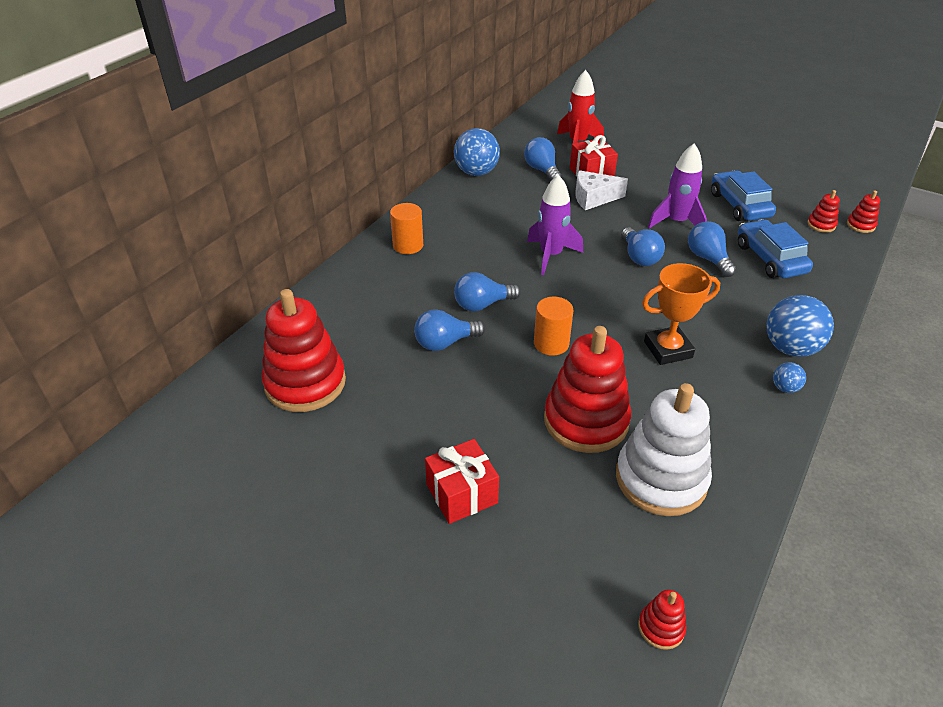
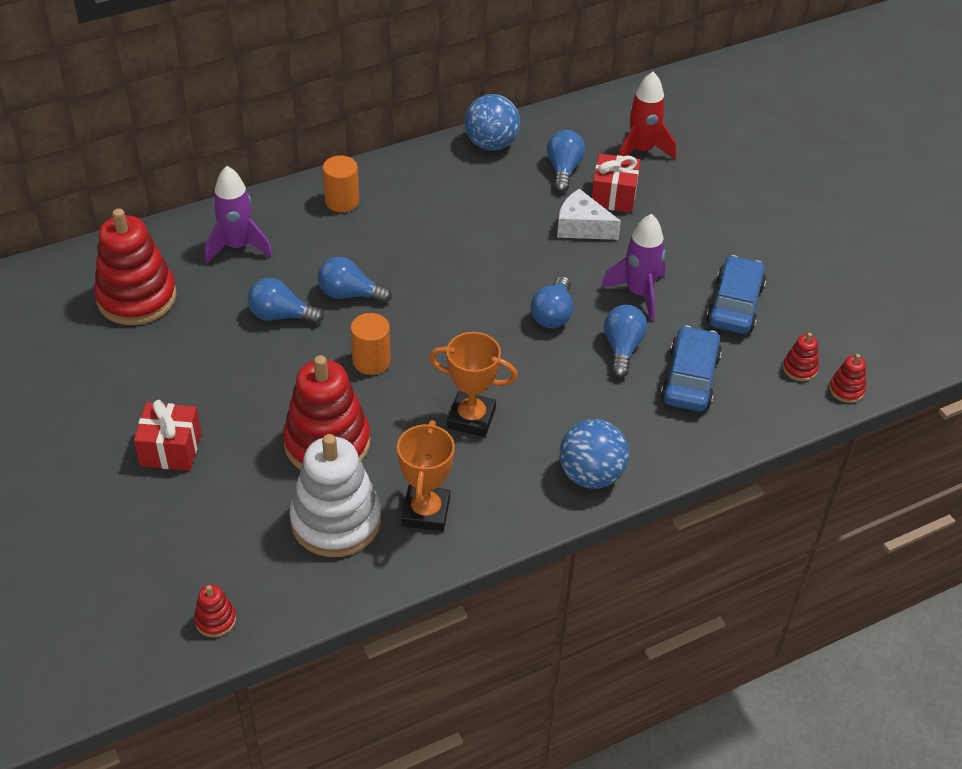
camera: 30 degrees right, 5 degrees up
purple rocket [527,175,583,275] -> purple rocket moved to [205,166,273,264]
blue ball [773,362,806,393] -> none
none -> orange trophy [397,420,455,531]

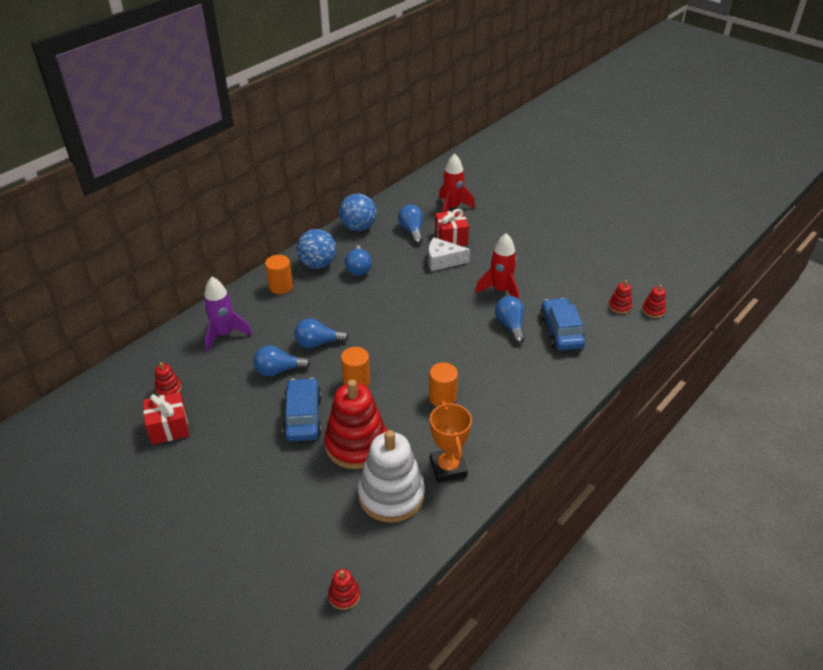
camera: 20 degrees left, 5 degrees down
red stacking toy [94,208,177,325] -> red stacking toy [155,362,182,396], size x0.43
red gift [134,400,201,471] -> red gift moved to [143,392,189,445]
orange trophy [429,332,518,437] -> orange cylinder [429,362,458,407]
blue light bulb [531,276,573,329] -> blue light bulb moved to [345,245,372,276]
blue ball [559,419,629,489] -> blue ball moved to [297,229,336,269]
purple rocket [601,214,666,321] -> red rocket [475,233,519,299]
blue car [706,255,766,334] -> blue car moved to [282,378,322,441]

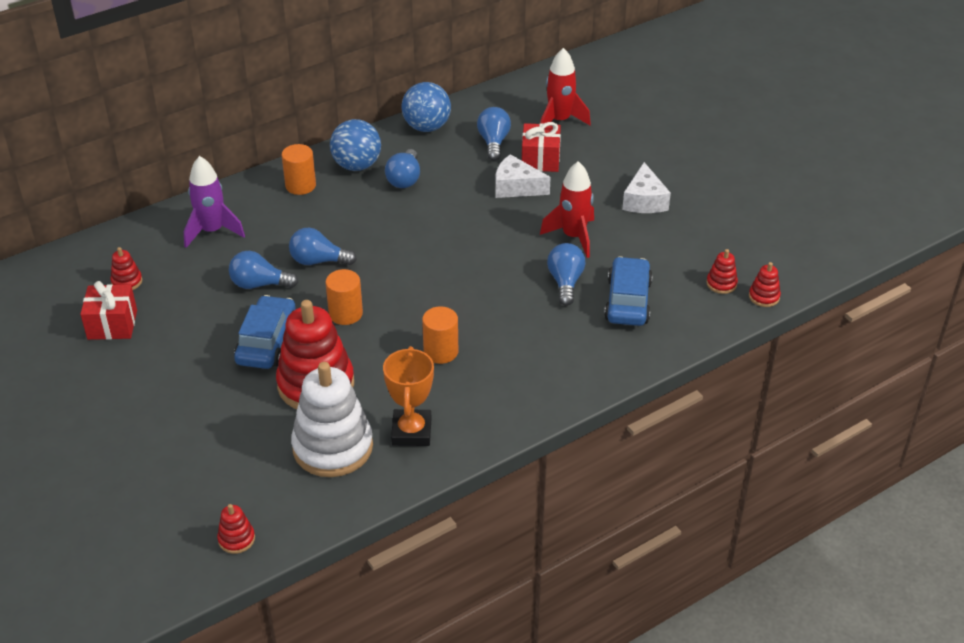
camera: 15 degrees right, 0 degrees up
none -> white cheese [622,162,671,213]

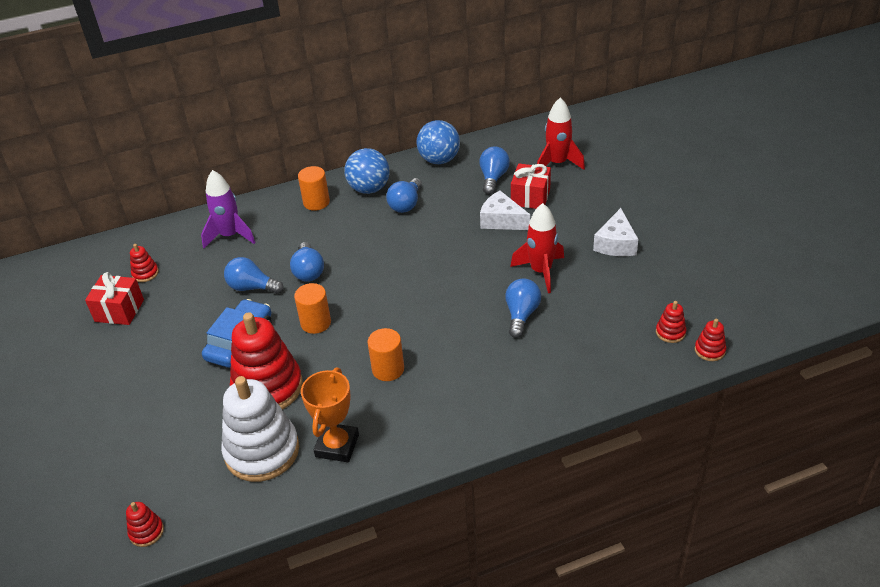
camera: 15 degrees right, 0 degrees up
blue light bulb [289,228,357,265] -> blue light bulb turned 120 degrees counterclockwise [290,242,324,282]
blue car [604,256,653,326] -> none

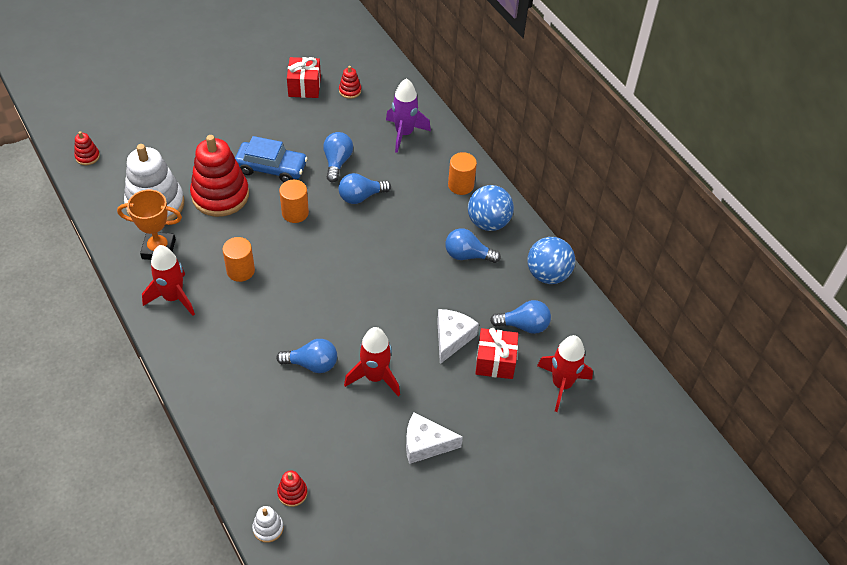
camera: 75 degrees right, 10 degrees up
red stacking toy [695,319,726,361] -> white stacking toy [252,506,284,543]
none -> red rocket [142,245,195,316]

